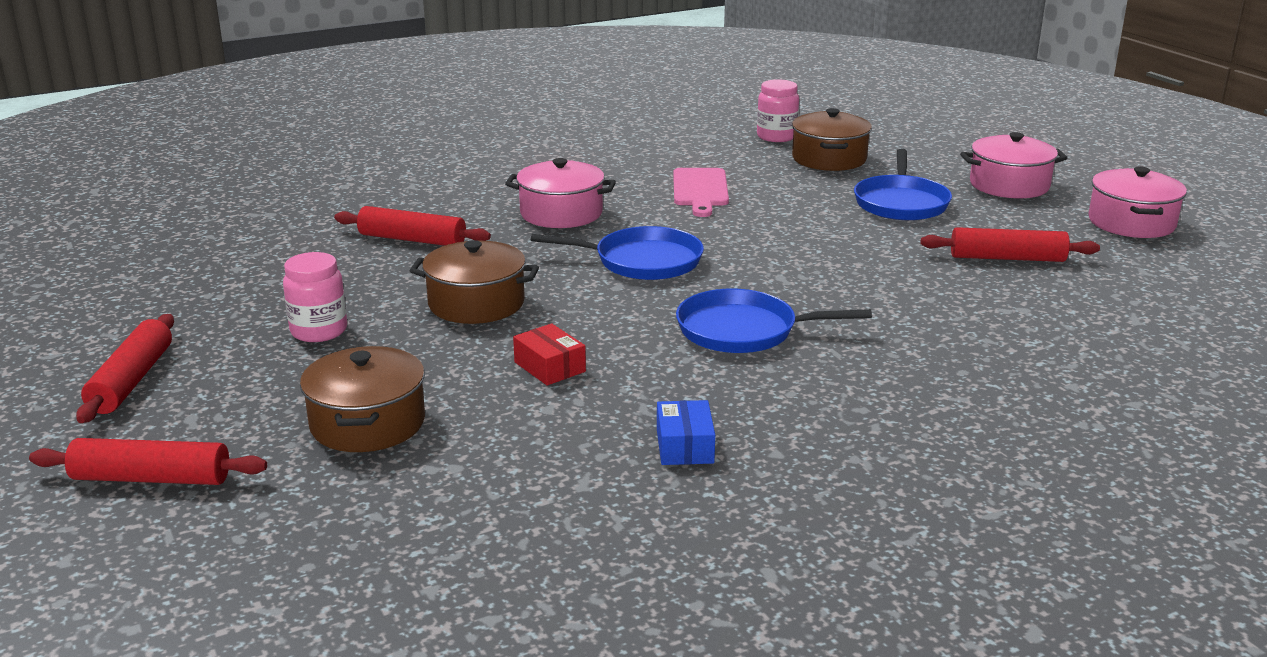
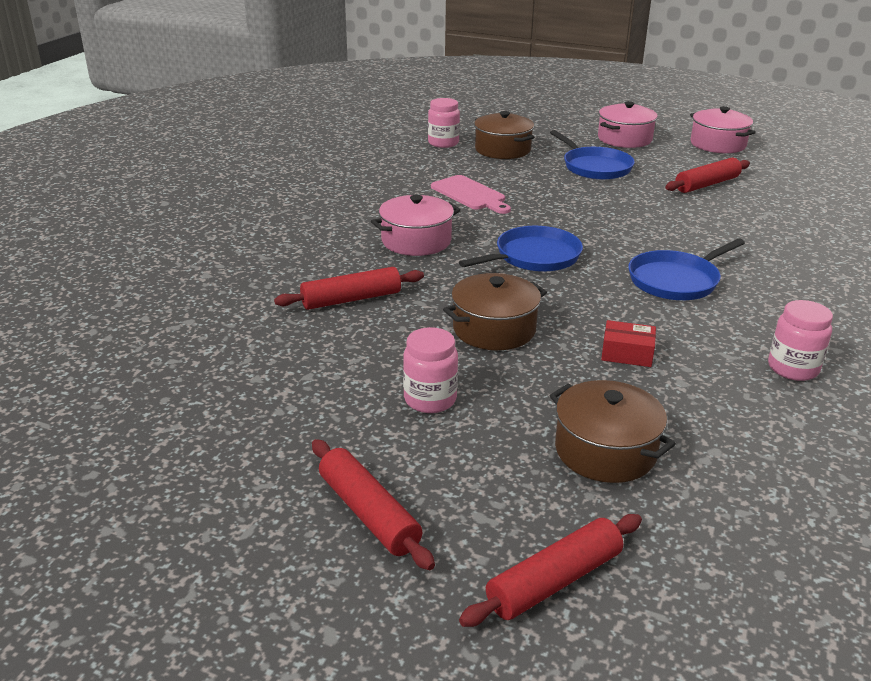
camera: 40 degrees left, 5 degrees up
blue box [657,400,715,465] -> pink jar [768,300,833,381]

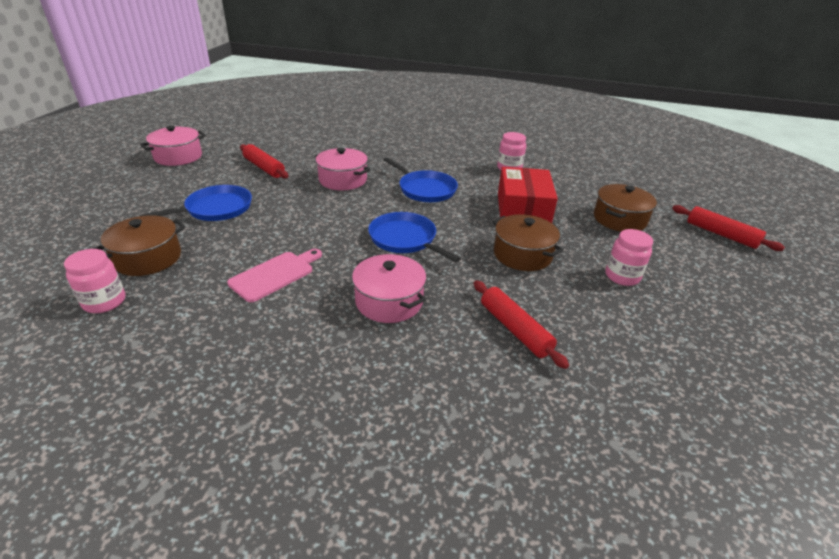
camera: 100 degrees left, 5 degrees up
red rolling pin [312,439,435,570] -> none
pink pot [598,101,658,148] -> pink pot moved to [315,148,370,190]
red box [601,320,656,367] -> red box [498,167,558,223], size x2.11

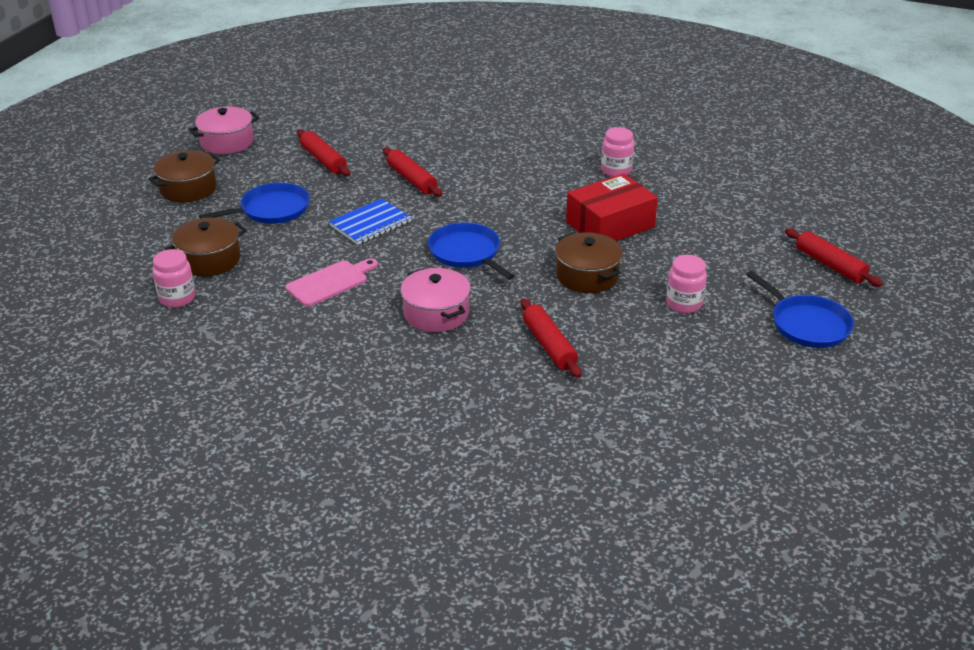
camera: 10 degrees right, 0 degrees up
pink pot [315,148,370,190] -> red rolling pin [383,148,442,197]
blue pan [384,157,458,202] -> blue pan moved to [746,271,854,348]
red box [498,167,558,223] -> red box turned 45 degrees clockwise [566,173,658,241]
brown pot [594,184,657,232] -> brown pot moved to [148,150,221,202]
none -> blue notebook [329,198,411,245]

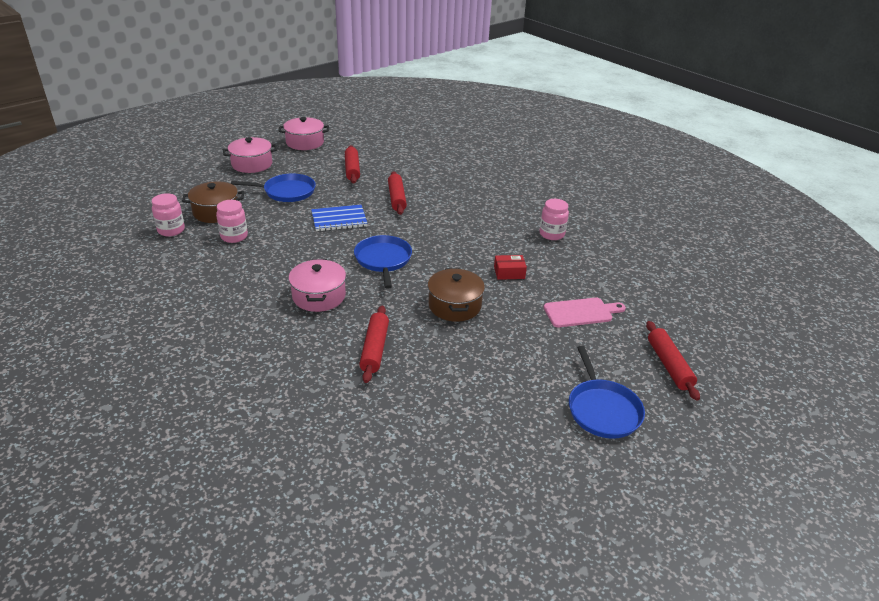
camera: 25 degrees right, 0 degrees up
brown pot [148,150,221,202] -> pink pot [223,137,277,173]
pink cutting board [286,258,378,307] -> pink cutting board moved to [544,298,626,327]
red box [566,173,658,241] -> red box [494,255,527,280], size x0.47
pink jar [666,255,707,313] -> pink jar moved to [216,200,248,243]

